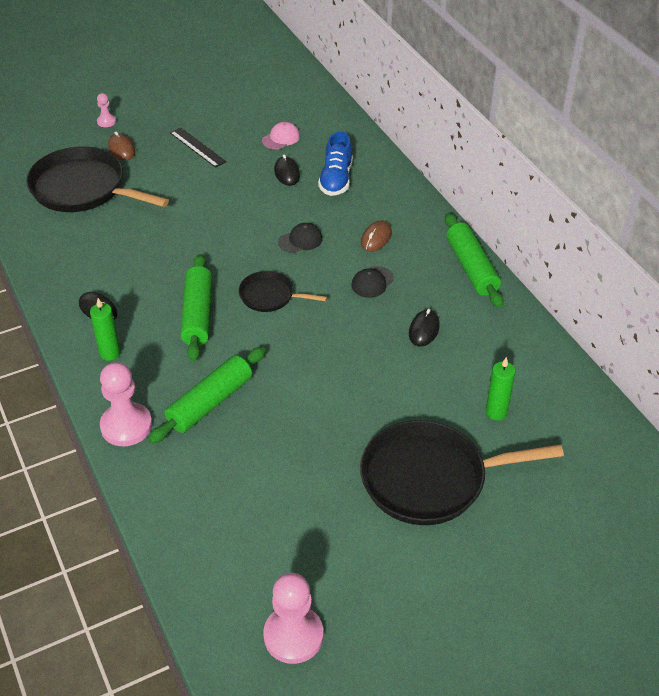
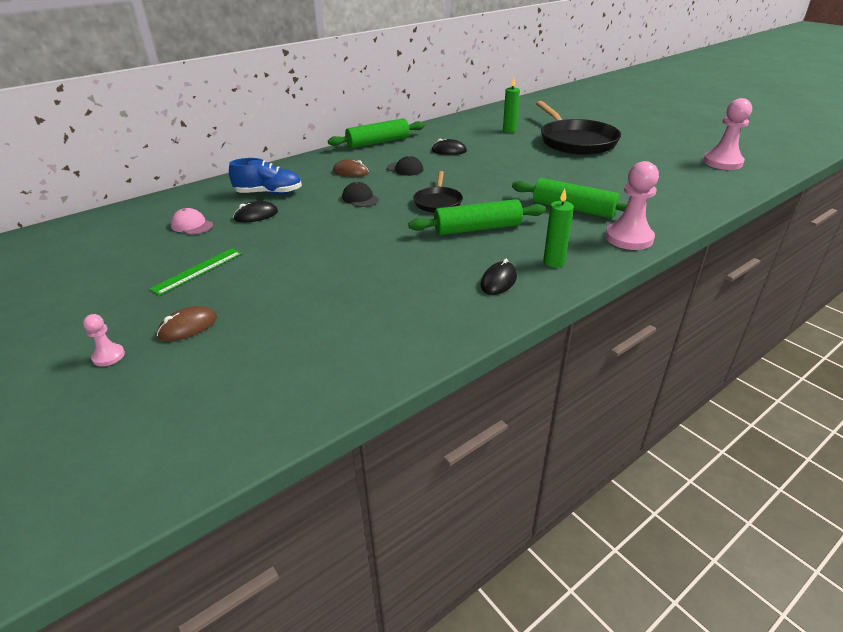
camera: 100 degrees left, 10 degrees down
black pan [26,146,169,212] -> none
black ruler [170,127,227,168] -> green ruler [149,248,242,296]

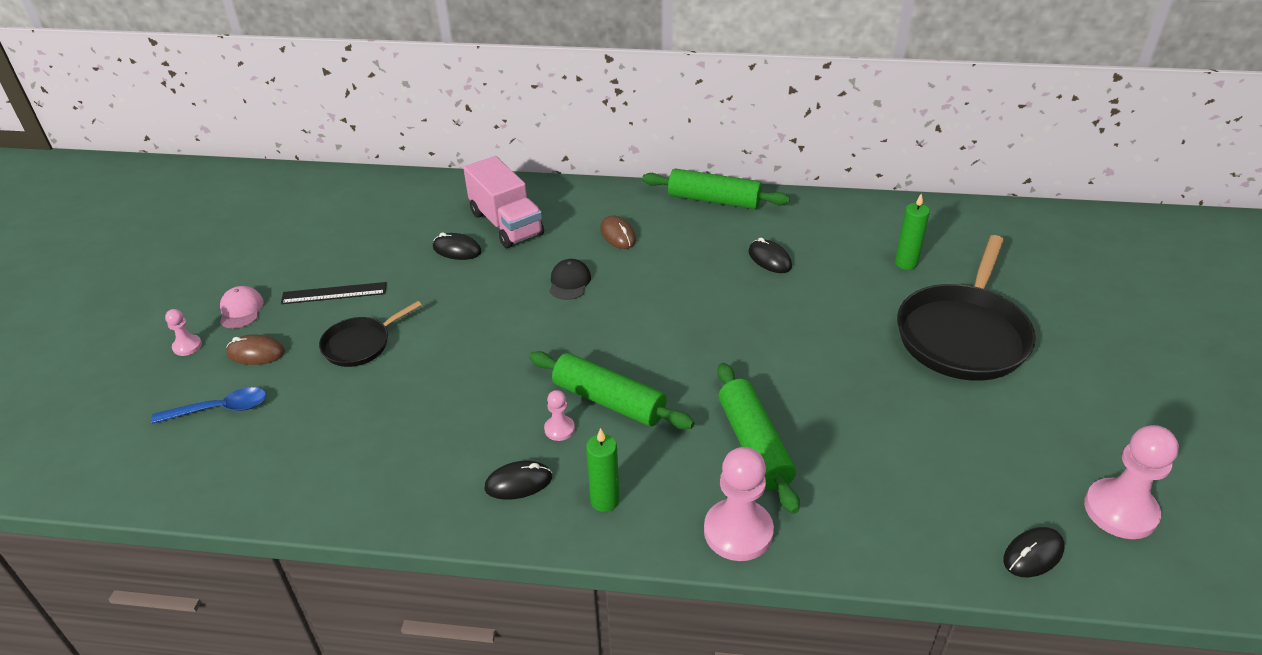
camera: 45 degrees right, 5 degrees up
green ruler [149,248,242,296] -> black ruler [281,282,387,304]
pink cap [171,208,213,235] -> pink cap moved to [220,286,264,329]
blue shoe [229,158,302,194] -> pink truck [463,156,544,248]
black cap [387,156,423,176] -> none
black pan [413,171,463,213] -> black pan moved to [319,301,422,367]
none -> blue spoon [151,387,266,424]
none -> pink pawn [544,390,575,441]
none -> black mouse [1003,527,1065,577]

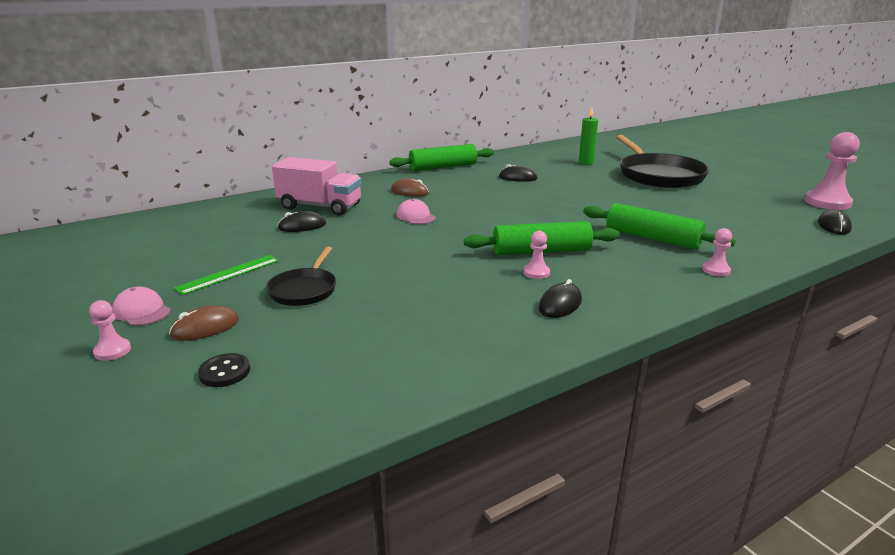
camera: 40 degrees left, 15 degrees down
blue spoon [151,387,266,424] -> black button [198,353,250,387]
black ruler [281,282,387,304] -> green ruler [173,255,279,295]
black cap [550,259,591,300] -> pink cap [397,199,436,224]
green candle [586,428,619,512] -> none
pink pawn [704,447,774,561] -> pink pawn [702,228,732,276], size x0.49

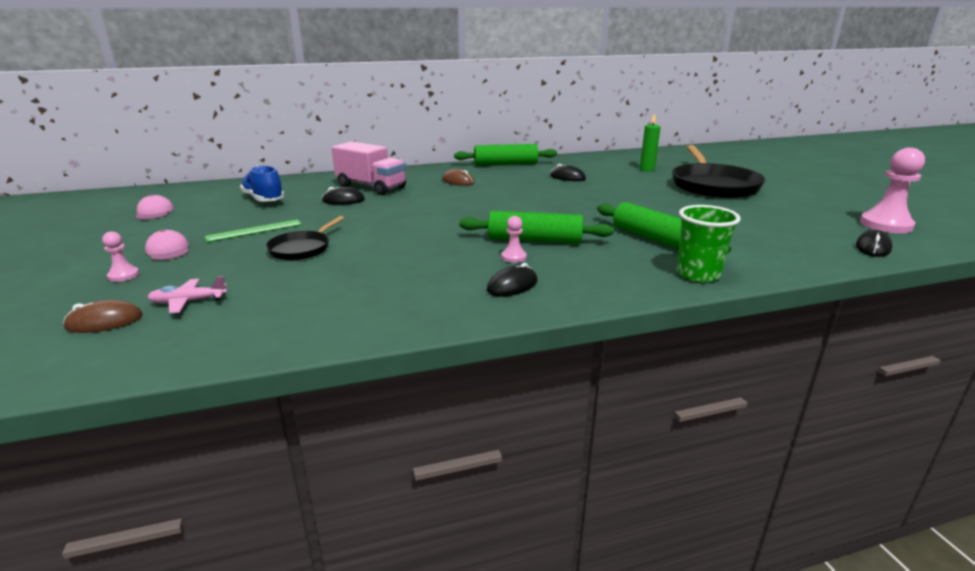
camera: 15 degrees right, 0 degrees up
brown mouse [169,305,239,341] -> brown mouse moved to [63,300,143,333]
black button [198,353,250,387] -> pink plane [147,276,227,314]
pink cap [397,199,436,224] -> pink cap moved to [135,194,174,220]
pink pawn [702,228,732,276] -> green cup [677,205,741,283]
none -> blue shoe [240,166,285,202]

